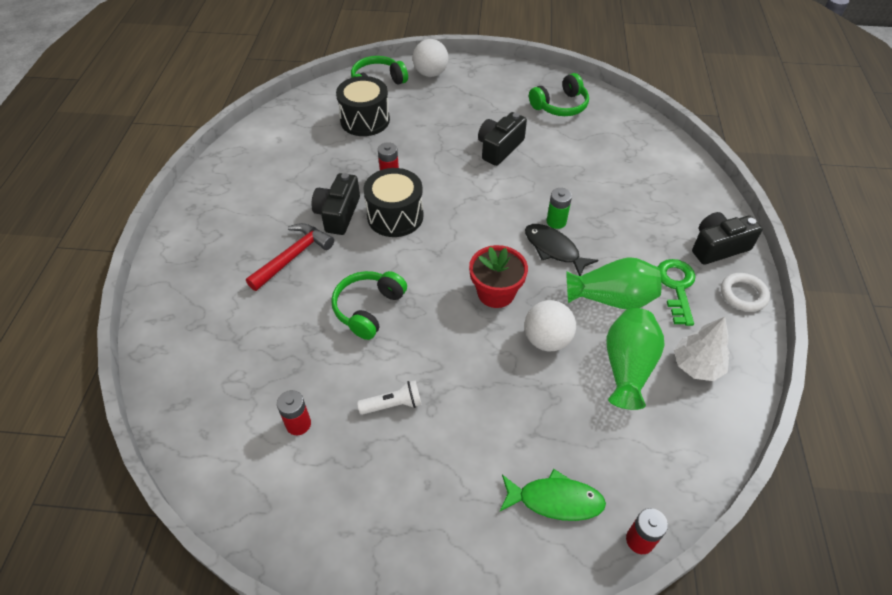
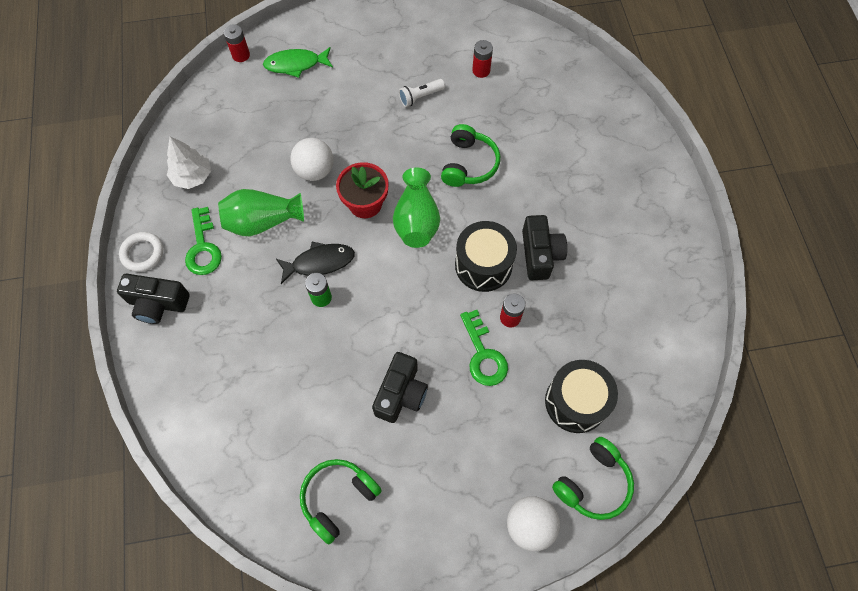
camera: 165 degrees right, 15 degrees up
red hammer [246,223,334,291] -> none
black fish [525,224,598,276] -> black fish turned 45 degrees counterclockwise [276,242,355,284]
green vase [606,308,664,410] -> green vase moved to [393,168,440,248]
black camera [692,212,762,265] -> black camera turned 45 degrees clockwise [117,274,190,324]
none -> green key [460,310,508,386]

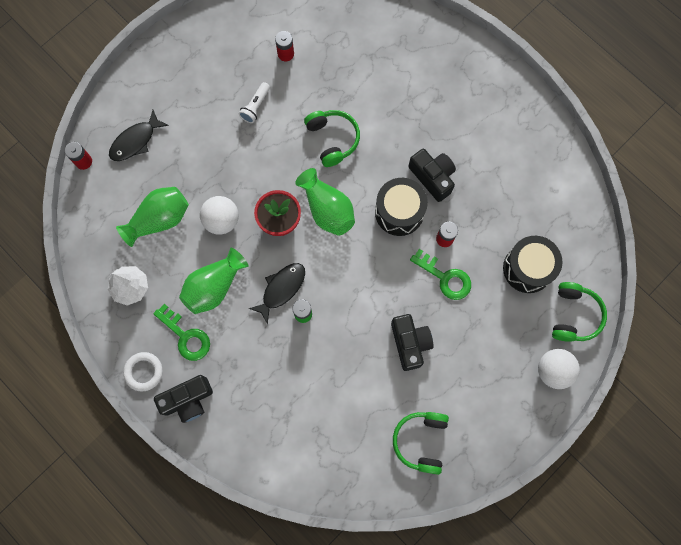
camera: 35 degrees left, 10 degrees up
green fish [263,47,333,78] -> black fish [109,110,169,161]
none -> green vase [116,187,189,247]

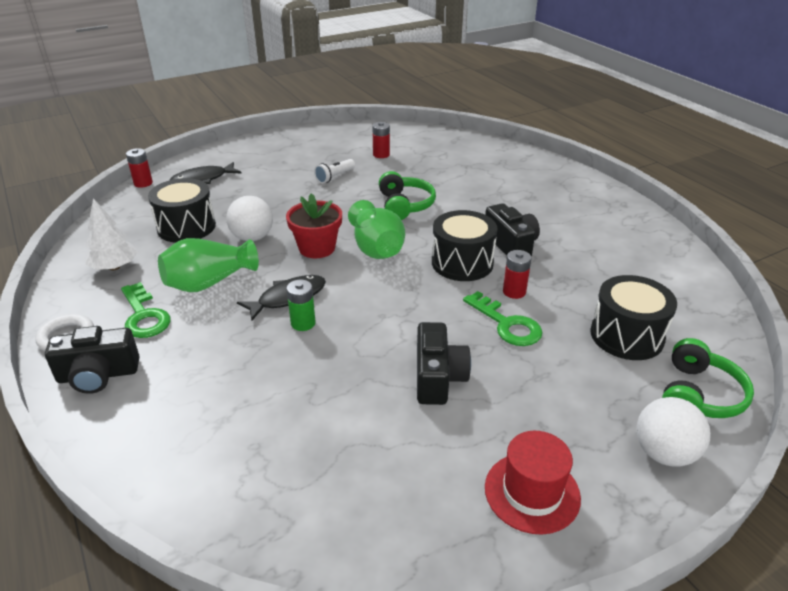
camera: 15 degrees right, 40 degrees down
green vase [116,187,189,247] -> black drum [148,178,216,243]
green headphones [393,412,449,475] -> none
none -> red hat [485,431,581,535]

